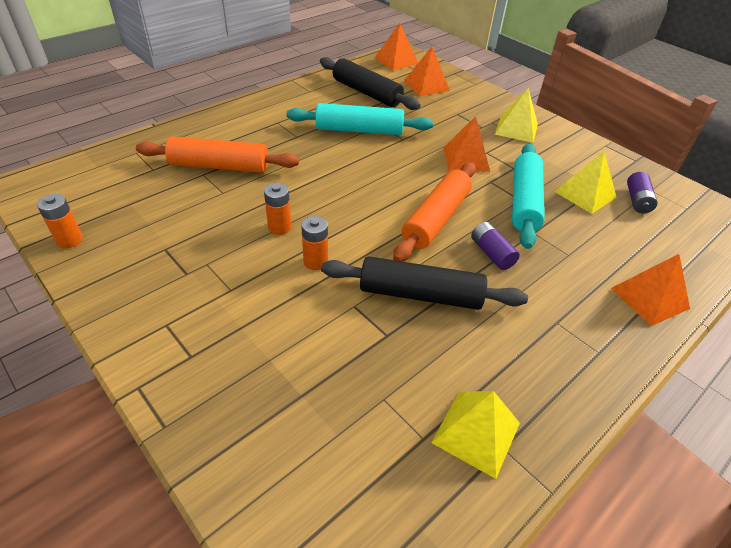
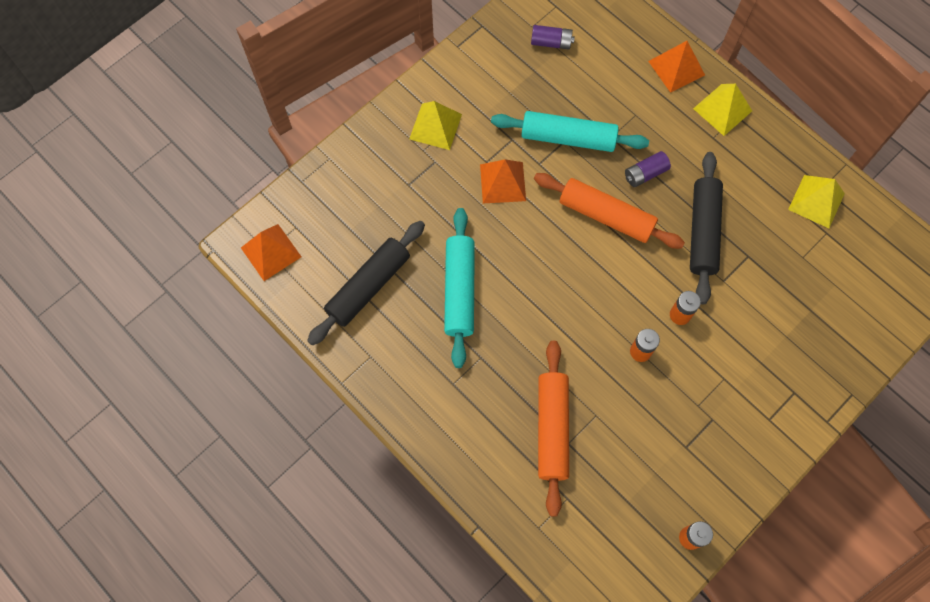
camera: 90 degrees left, 25 degrees up
orange pyramid [404,47,450,96] -> none
yellow pyramid [554,151,616,214] -> yellow pyramid moved to [693,84,752,136]

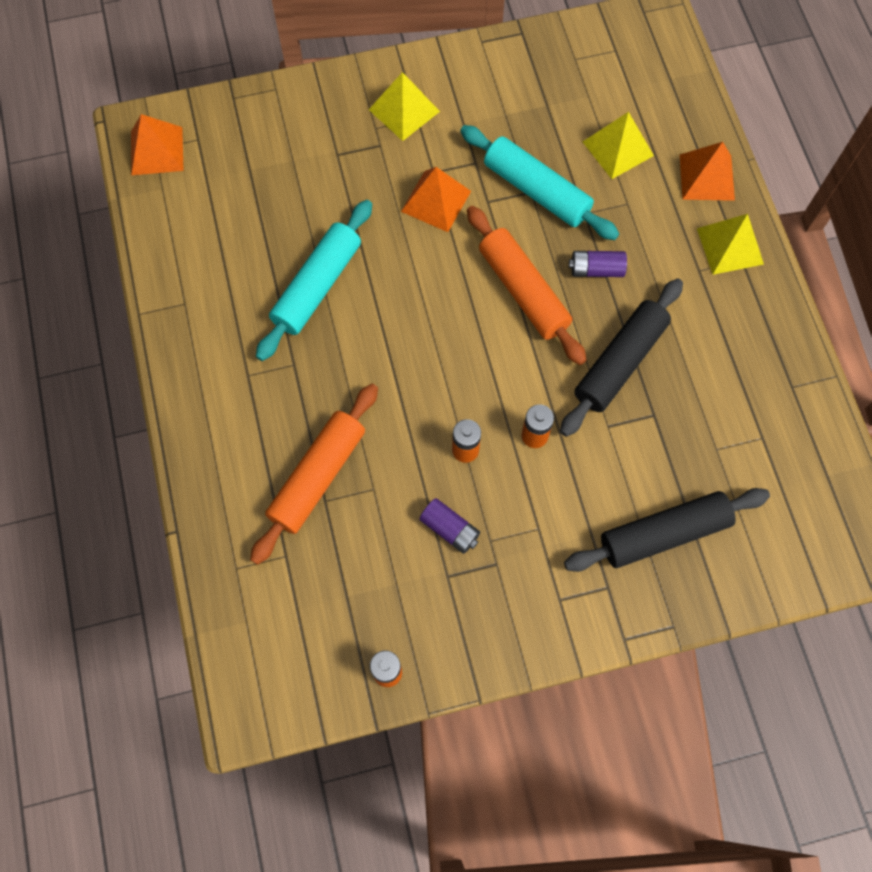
camera: 30 degrees right, 0 degrees up
black rolling pin [307,221,425,346] -> black rolling pin moved to [564,488,770,572]
purple battery [531,25,575,50] -> purple battery moved to [419,498,480,554]
yellow pyramid [788,175,845,228] -> yellow pyramid moved to [583,112,654,179]

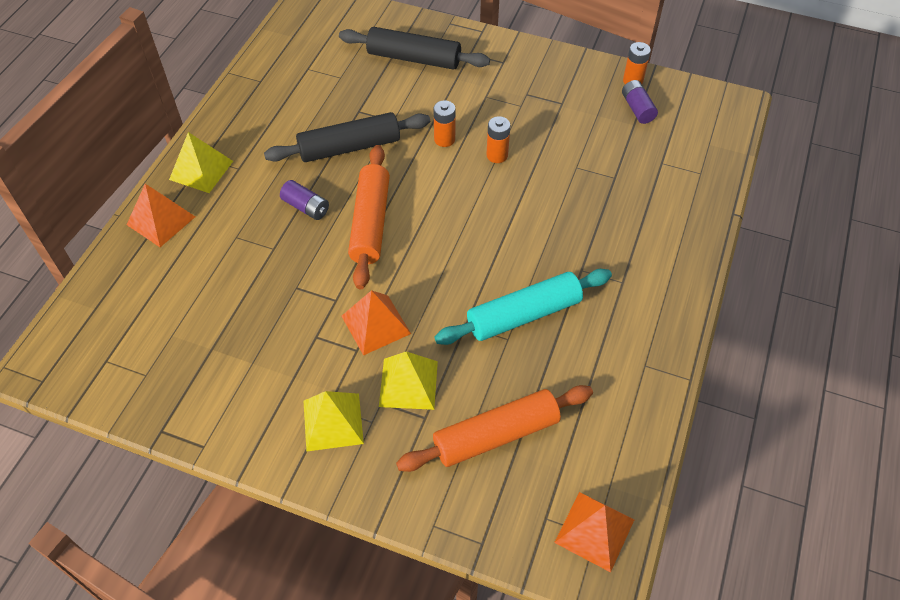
camera: 145 degrees left, 15 degrees down
orange rolling pin [250,384,378,565] -> orange rolling pin moved to [396,385,593,472]
purple battery [419,498,480,554] -> purple battery moved to [622,80,658,124]
turquoise rolling pin [460,125,619,240] -> none
yellow pyramid [583,112,654,179] -> yellow pyramid moved to [379,352,438,410]

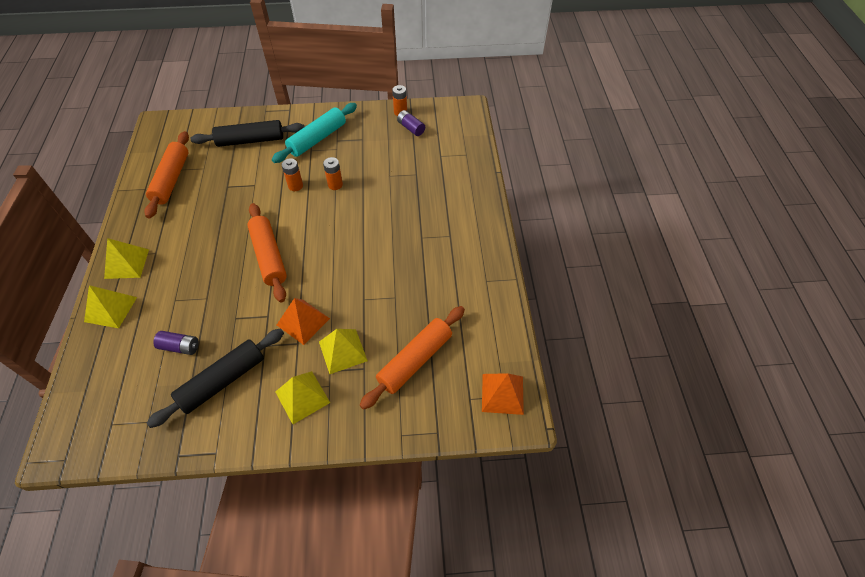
camera: 25 degrees left, 0 degrees up
orange pyramid [127,184,195,247] -> yellow pyramid [84,285,137,328]
black rolling pin [264,112,430,162] -> black rolling pin moved to [147,329,284,428]
purple battery [280,180,329,220] -> purple battery moved to [153,331,199,355]
turquoise rolling pin [435,269,612,345] -> turquoise rolling pin moved to [272,103,357,163]
none -> orange rolling pin [144,131,189,218]

